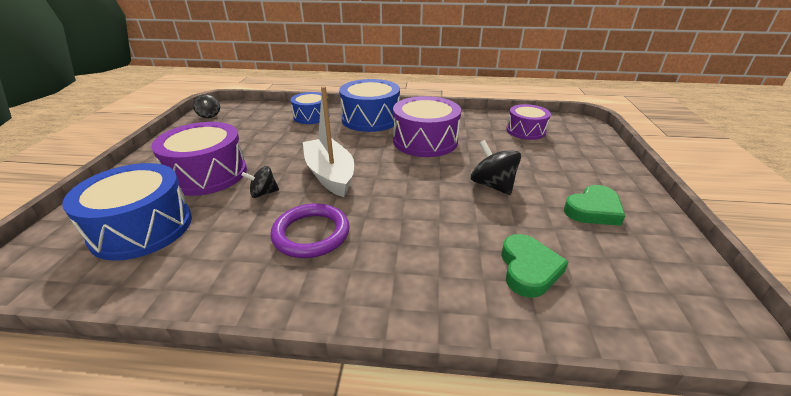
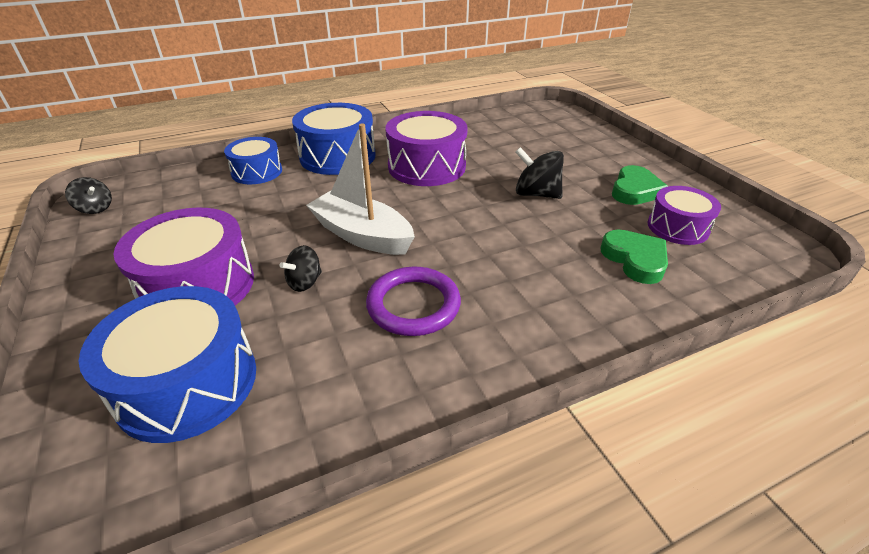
camera: 30 degrees left, 5 degrees up
purple drum [506,104,551,140] -> purple drum moved to [648,186,721,245]

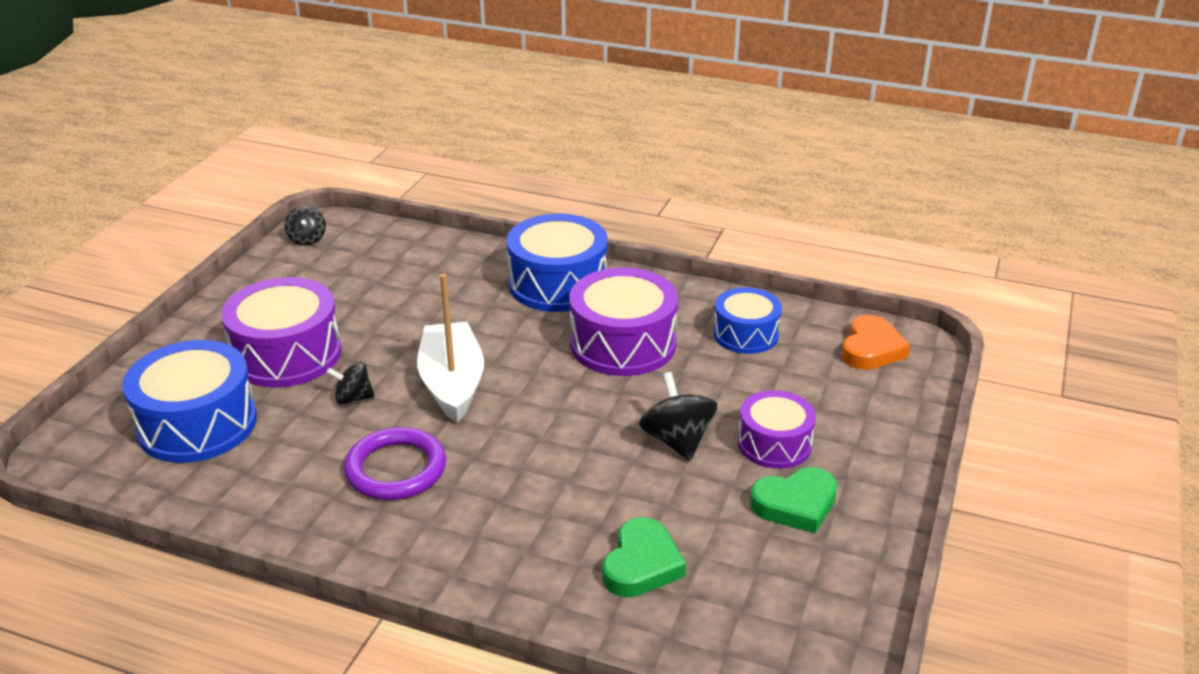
camera: 45 degrees right, 5 degrees down
blue drum [224,137,282,184] -> blue drum moved to [713,287,782,354]
purple drum [648,186,721,245] -> purple drum moved to [738,390,816,469]
none -> orange heart [842,315,910,370]

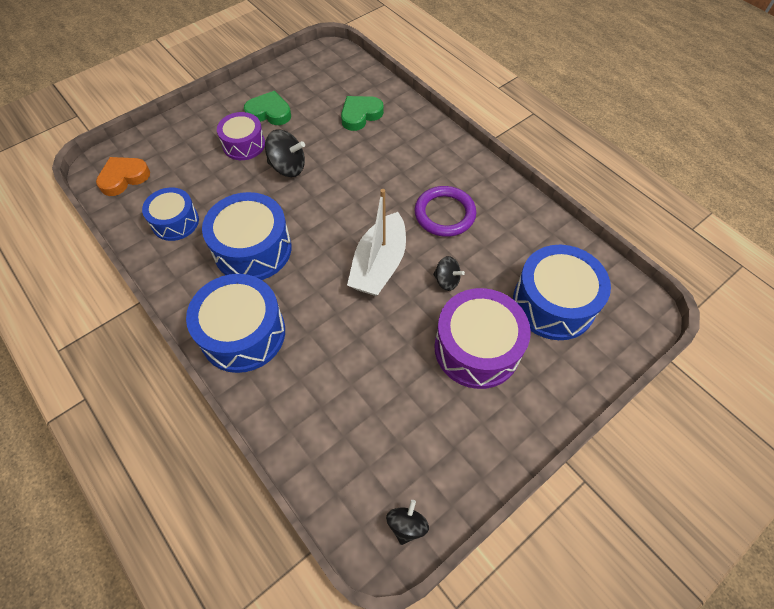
camera: 150 degrees left, 25 degrees up
purple drum [569,268,678,376] -> blue drum [202,192,291,280]
black spinning top [639,372,717,461] -> black spinning top turned 90 degrees counterclockwise [265,130,305,177]

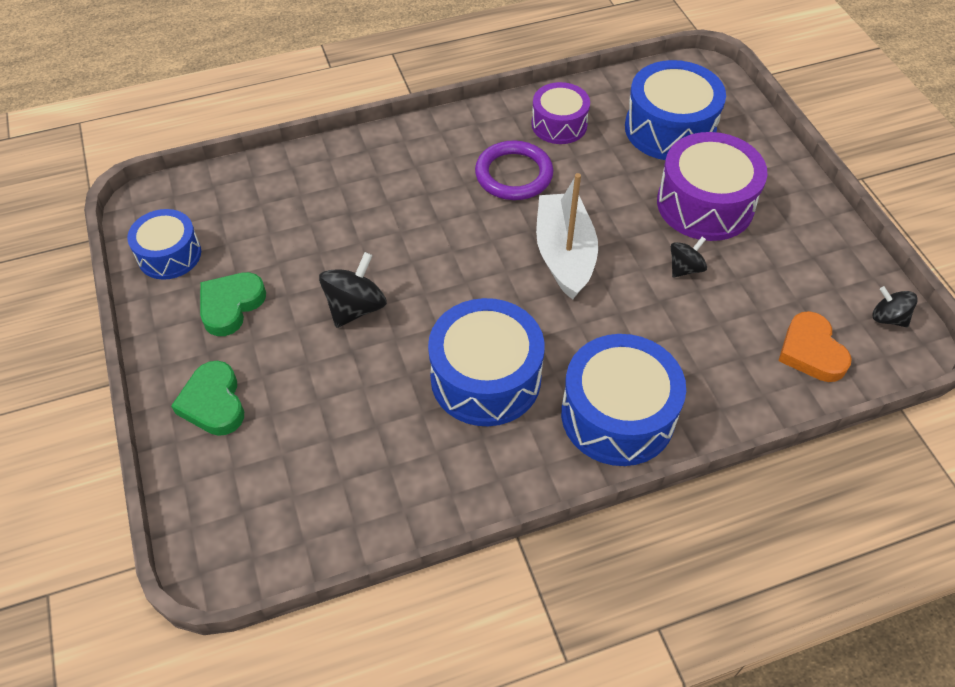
camera: 70 degrees left, 5 degrees down
orange heart [96,157,150,196] -> orange heart moved to [778,311,852,382]
blue drum [142,187,199,241] -> blue drum moved to [127,209,201,280]
purple drum [217,112,265,160] -> purple drum moved to [531,82,590,144]
green heart [341,96,384,131] -> green heart moved to [171,361,244,436]
white boat [347,189,406,296] -> white boat turned 135 degrees counterclockwise [536,173,598,300]
black spinning top [433,256,465,291] -> black spinning top moved to [671,237,707,278]

